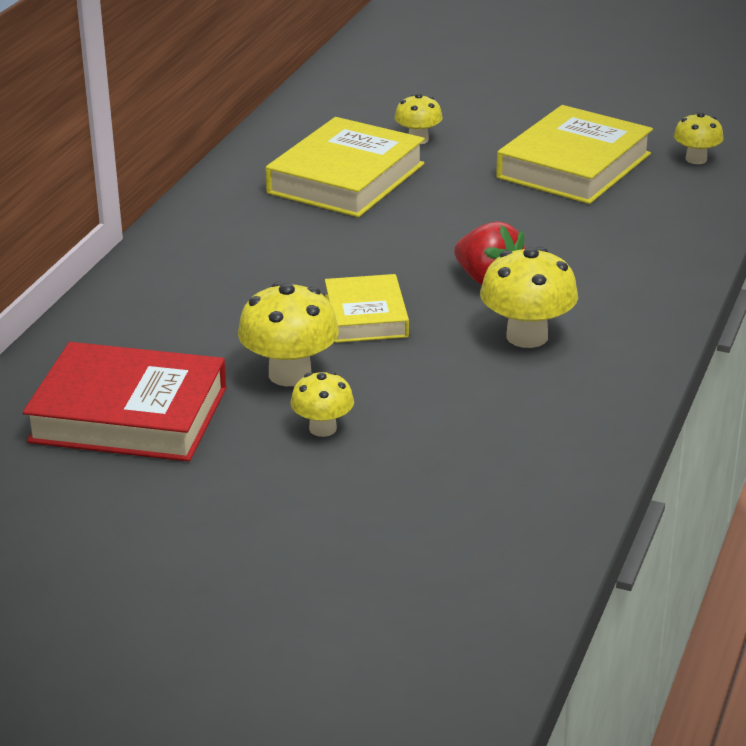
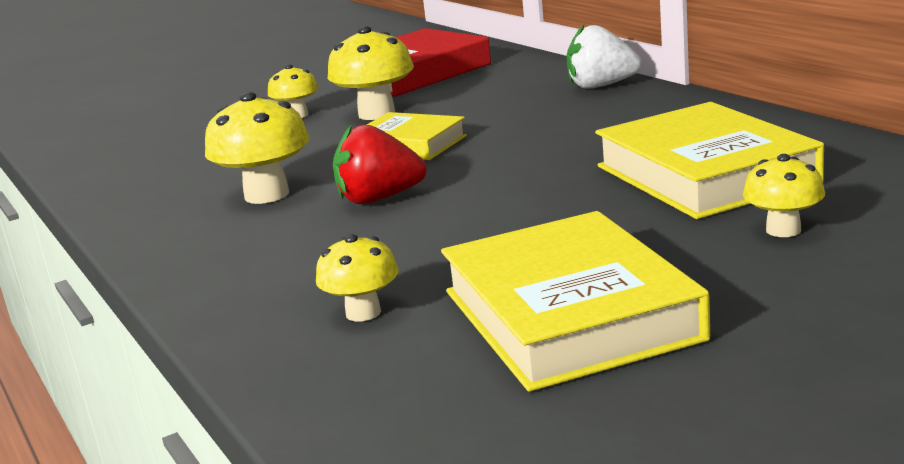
camera: 130 degrees right, 10 degrees down
yellow mushroom [674,112,724,164] -> yellow mushroom moved to [316,234,399,321]
none -> white strawberry [567,25,642,89]

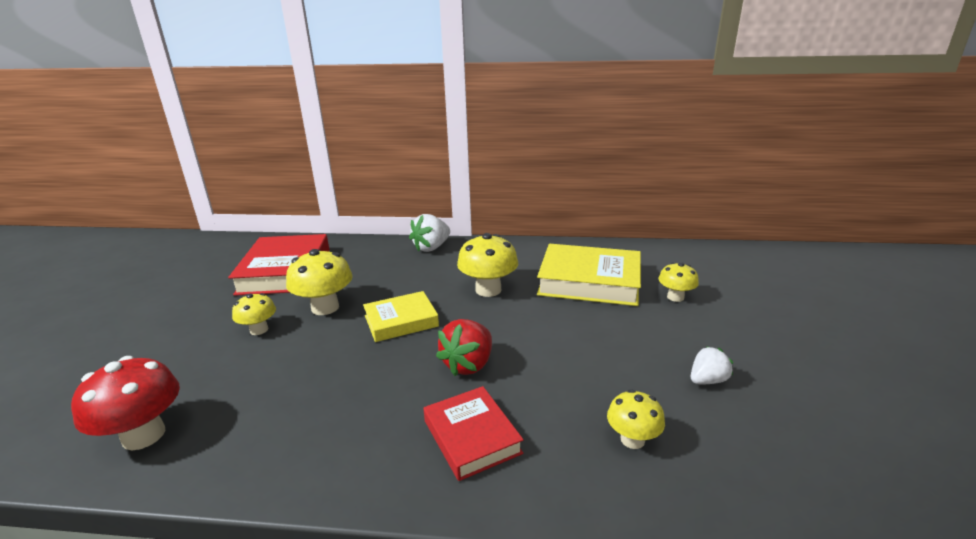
camera: 55 degrees left, 5 degrees up
yellow mushroom [205,92,310,204] -> yellow mushroom moved to [457,233,518,297]
yellow book [441,211,710,392] -> white strawberry [691,346,733,384]
none -> red mushroom [71,356,180,450]
none -> red book [423,386,524,481]

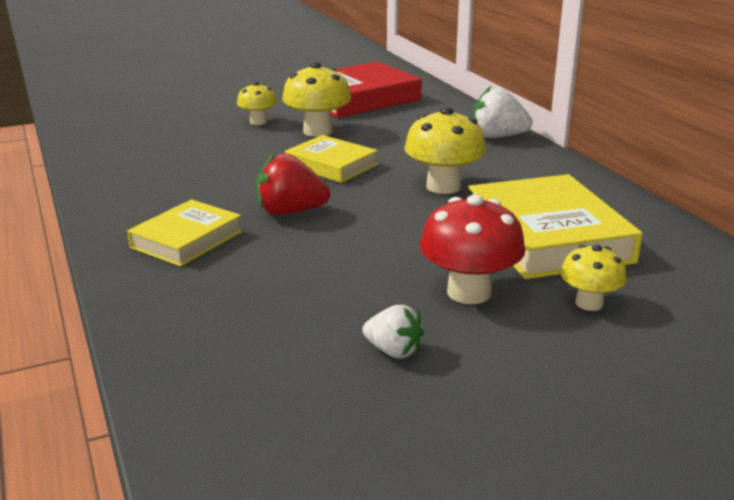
camera: 60 degrees right, 0 degrees up
red mushroom [71,356,180,450] -> red mushroom moved to [420,194,526,304]
red book [423,386,524,481] -> yellow book [127,199,242,267]
yellow mushroom [607,389,665,449] -> none

